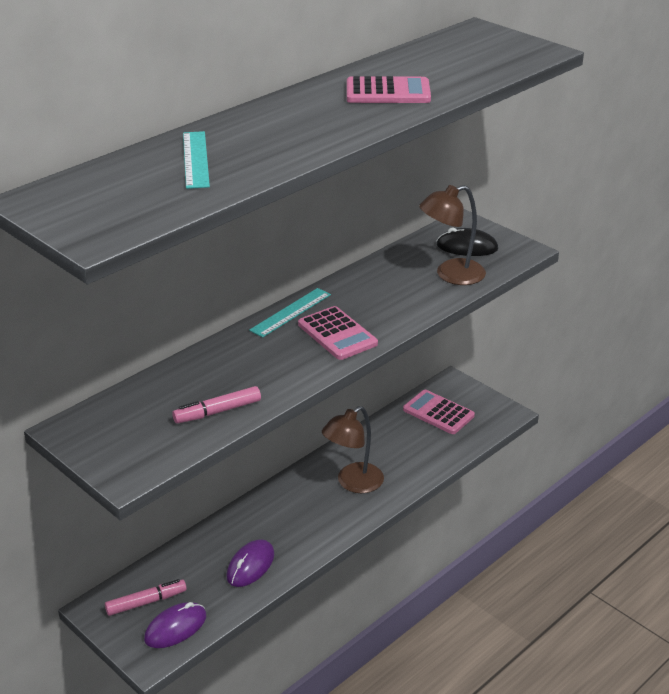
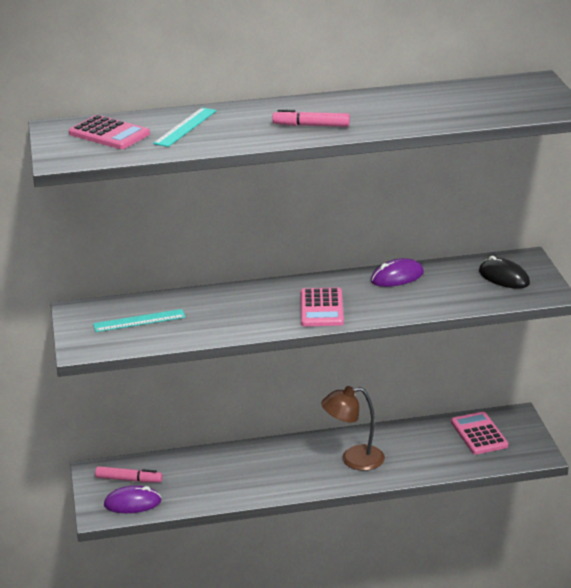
camera: 35 degrees right, 5 degrees down
pink marker [172,386,261,423] -> pink marker moved to [272,109,350,127]
purple mouse [227,539,274,587] -> purple mouse moved to [371,258,424,287]
turquoise ruler [249,288,331,337] -> turquoise ruler moved to [93,309,186,332]
pink calculator [347,76,431,103] -> pink calculator moved to [69,115,150,149]
brown lamp [419,185,486,285] -> none

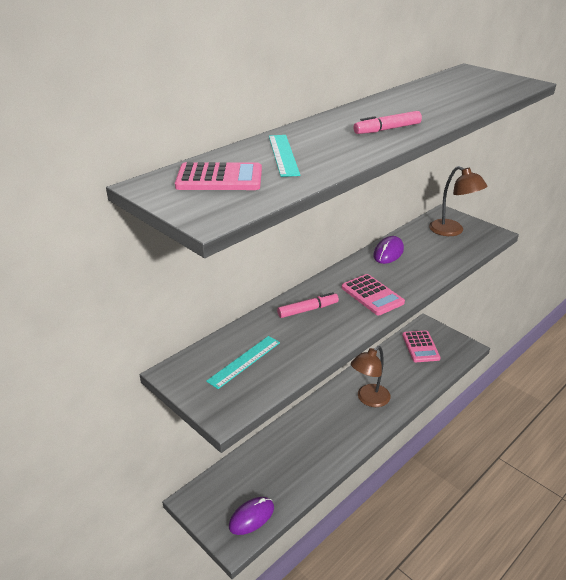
camera: 35 degrees left, 5 degrees up
pink marker [95,466,163,483] -> pink marker moved to [277,292,339,318]
pink calculator [451,412,508,455] -> pink calculator turned 135 degrees counterclockwise [402,330,441,362]
black mouse [479,256,530,289] -> brown lamp [429,166,487,236]

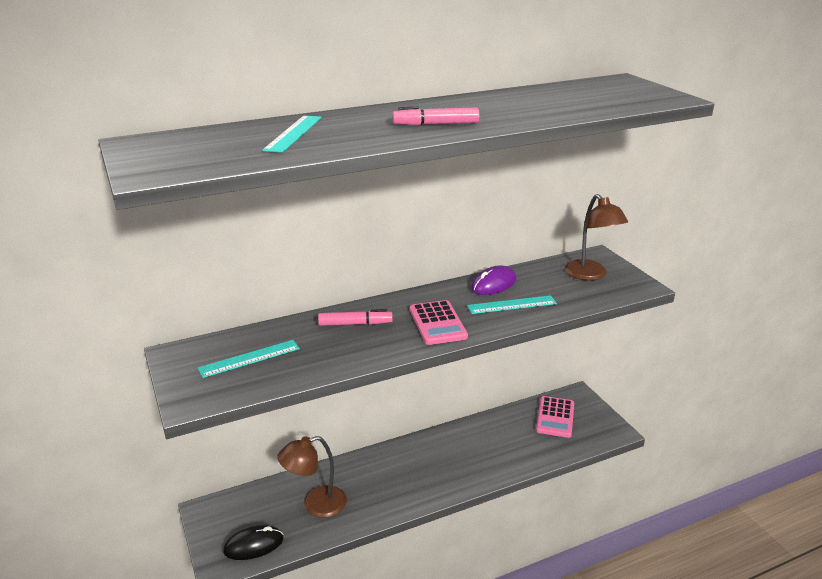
camera: 20 degrees right, 5 degrees down
pink calculator [175,162,262,190] -> none
purple mouse [229,497,274,535] -> black mouse [223,525,284,560]
brown lamp [351,346,391,407] -> brown lamp moved to [277,436,347,518]
none -> turquoise ruler [467,295,557,314]

